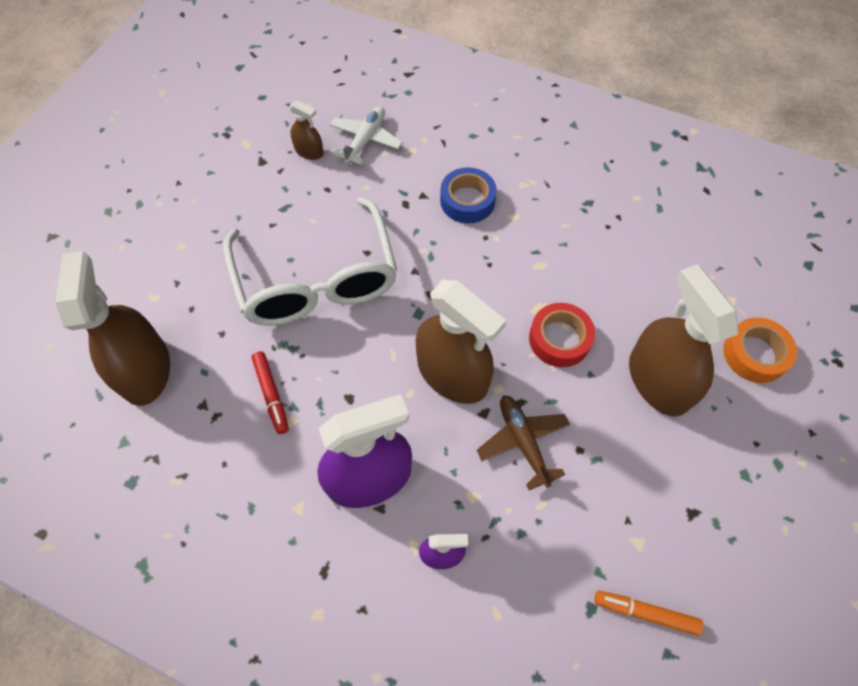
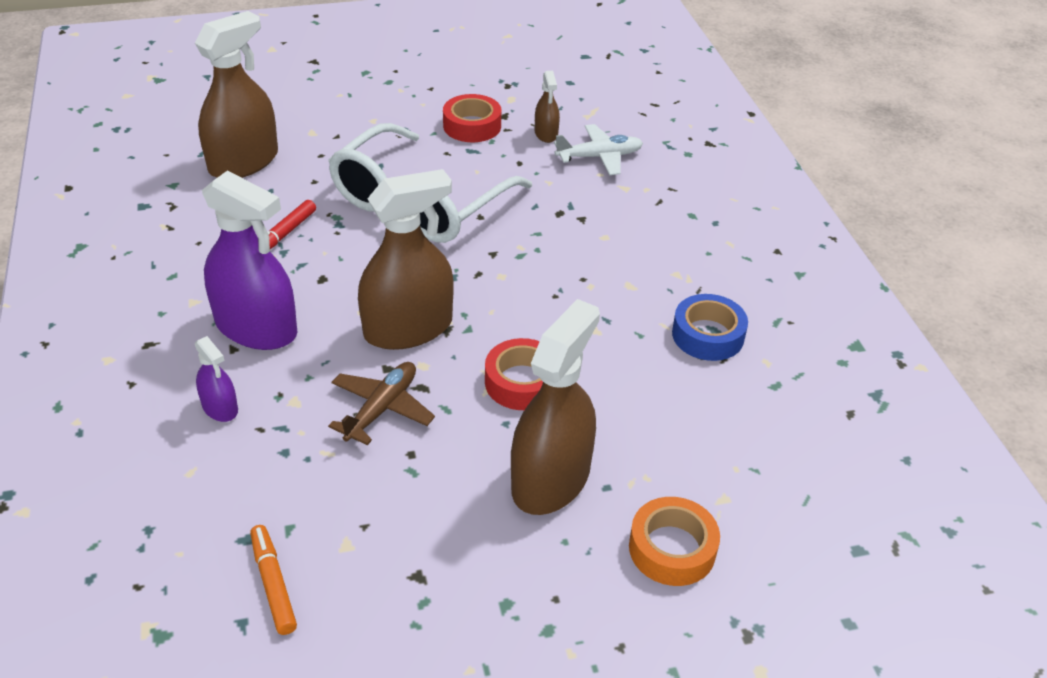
camera: 50 degrees right, 20 degrees down
brown spray bottle [416,280,507,404] -> brown spray bottle turned 120 degrees counterclockwise [358,169,454,350]
blue tape [440,167,497,223] -> blue tape moved to [672,294,748,361]
none -> red tape [443,94,501,142]

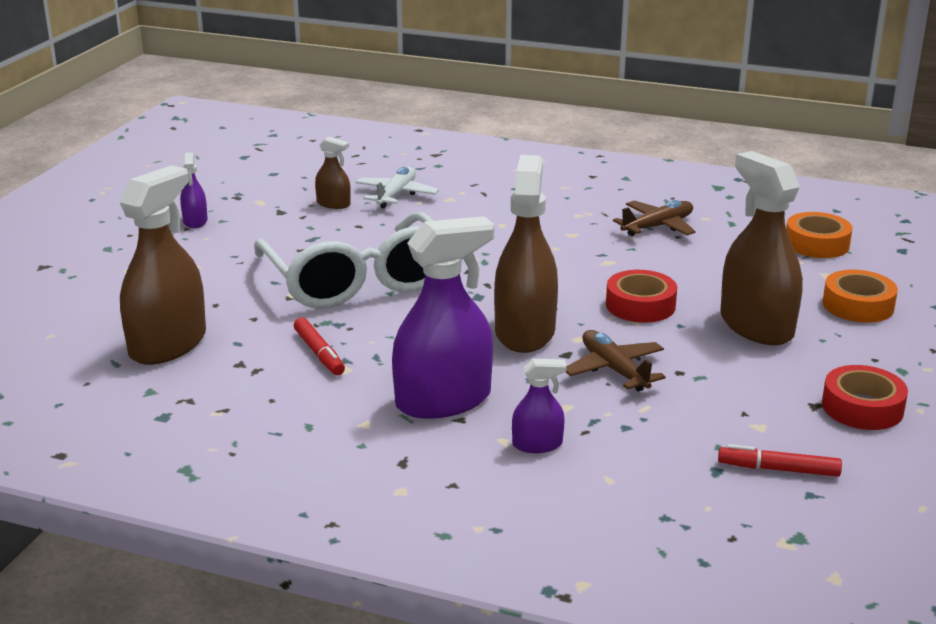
camera: 55 degrees left, 15 degrees down
brown spray bottle [195,11,278,178] -> brown spray bottle turned 45 degrees clockwise [120,165,206,365]
orange marker [250,525,297,635] -> red marker [718,444,842,477]
red tape [443,94,501,142] -> red tape moved to [822,365,908,430]
blue tape [672,294,748,361] -> brown plane [613,200,696,236]
none -> purple spray bottle [180,152,208,228]
none -> orange tape [786,212,853,258]

